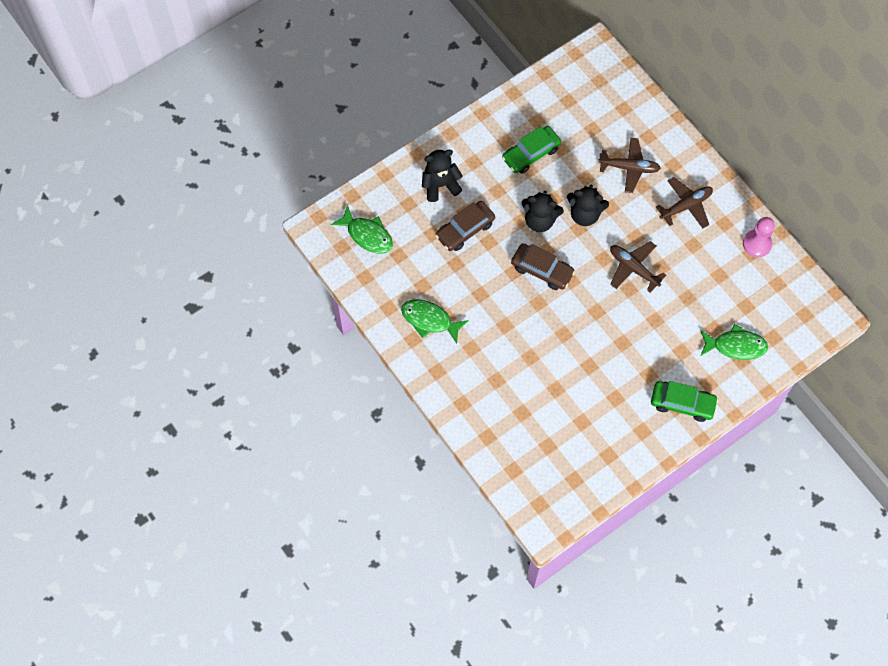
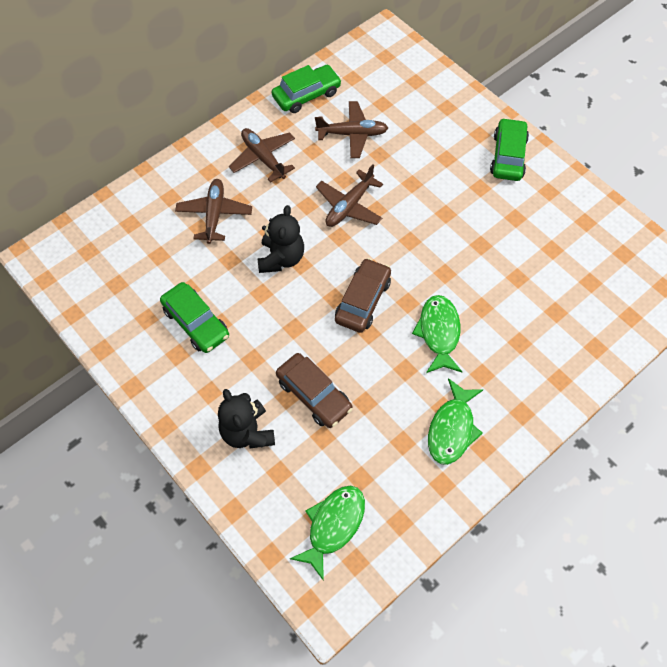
camera: 95 degrees left, 5 degrees down
black teddy bear [521,191,564,232] -> none
green fish [700,324,768,360] -> green fish moved to [412,295,462,373]
pink pawn [743,217,775,257] -> green car [272,65,342,113]
none -> brown plane [315,101,388,158]

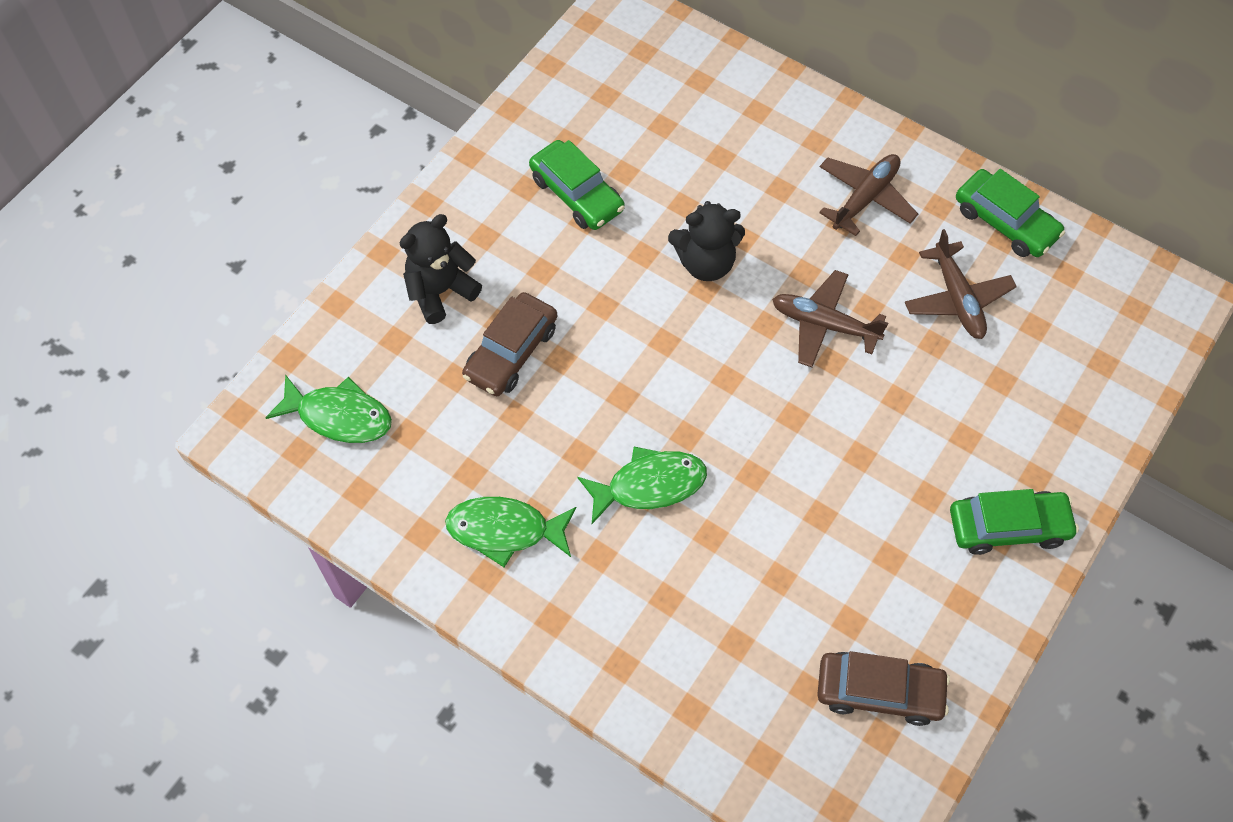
camera: 75 degrees right, 0 degrees up
green car [160,282,229,353] -> green car turned 75 degrees counterclockwise [529,140,625,230]
brown plane [175,179,252,244] -> none
brown car [335,258,391,333] -> brown car moved to [817,651,950,726]

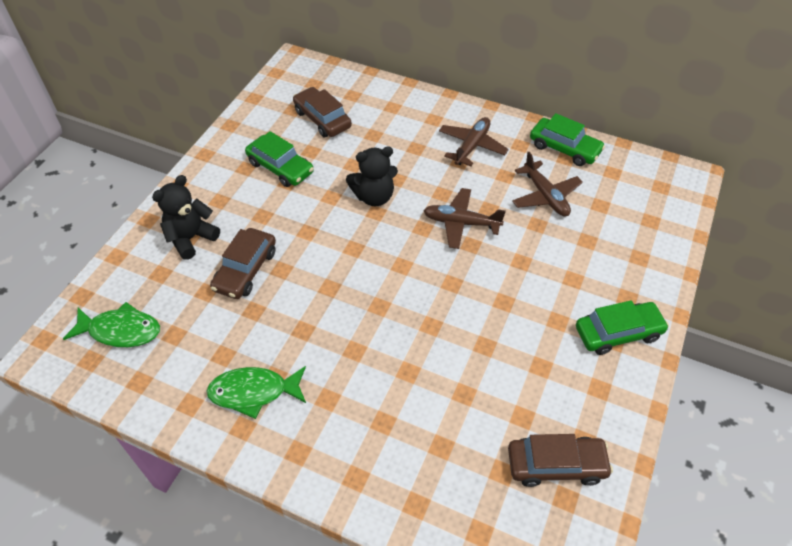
camera: 10 degrees left, 10 degrees down
green fish [578,447,707,524] -> none
none -> brown car [293,87,352,137]

